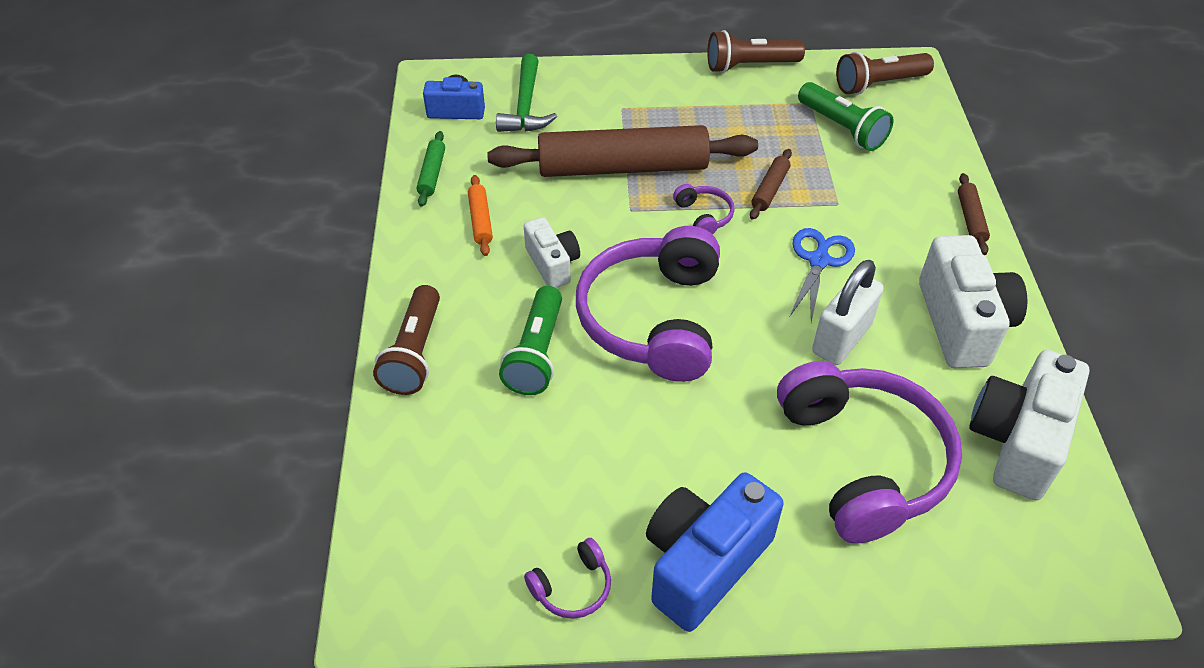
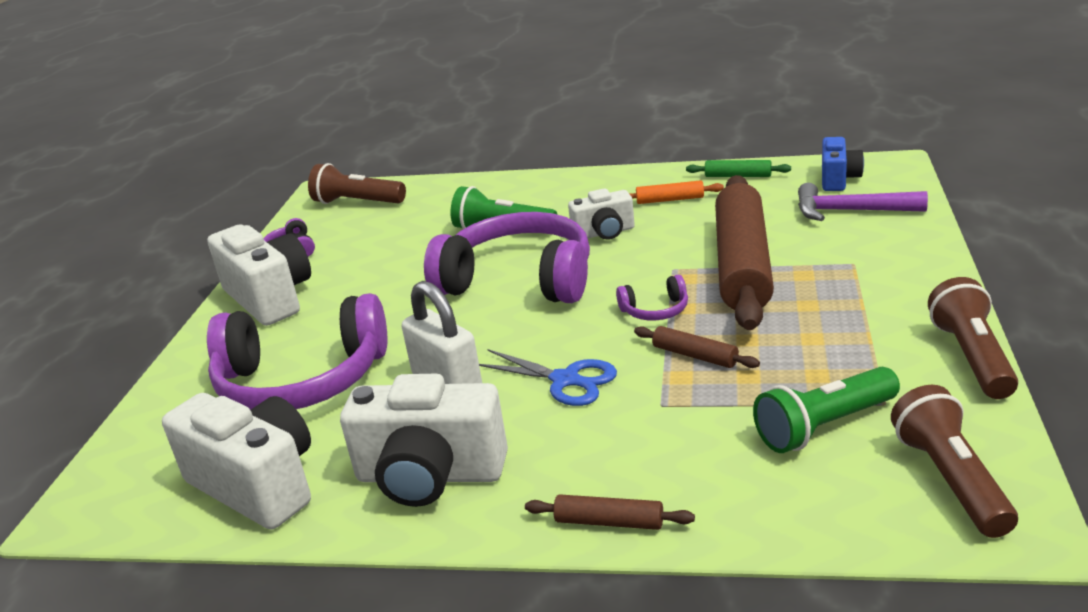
camera: 105 degrees right, 20 degrees down
brown flashlight [373,285,440,395] -> brown flashlight moved to [308,163,406,204]
green hammer [496,54,557,132] -> purple hammer [798,183,928,221]
blue camera [646,472,784,632] -> white camera [207,224,311,326]

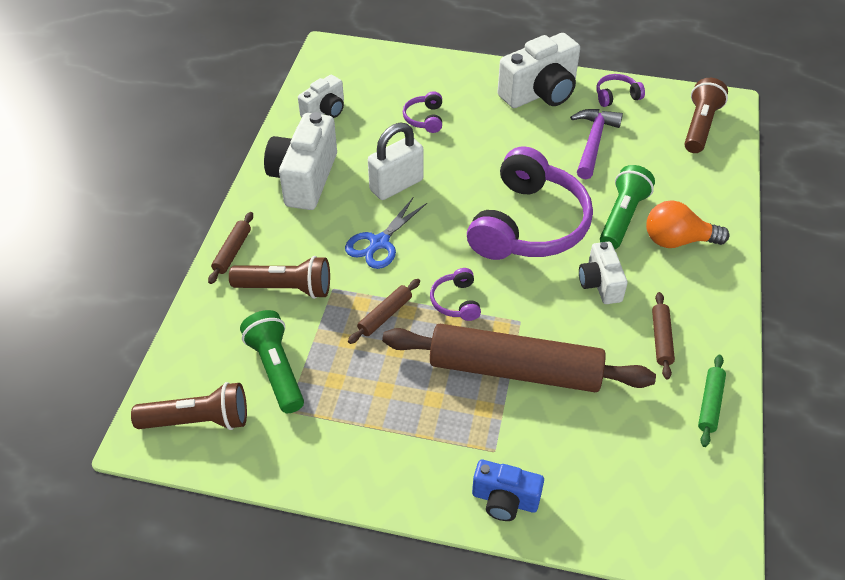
camera: 90 degrees right, 20 degrees up
white camera [162,393,311,529] -> white camera [298,75,344,118], size x0.58
purple headphones [207,293,387,410] -> purple headphones [403,91,442,133], size x0.41
orange rolling pin [629,180,724,204] -> brown rolling pin [652,292,675,380]
purple hammer [798,183,928,221] -> purple hammer moved to [570,109,623,179]
blue camera [822,137,864,191] -> blue camera moved to [472,460,544,521]
brown flashlight [928,277,1018,399] -> brown flashlight moved to [229,256,330,299]
none -> orange light bulb [646,201,729,248]

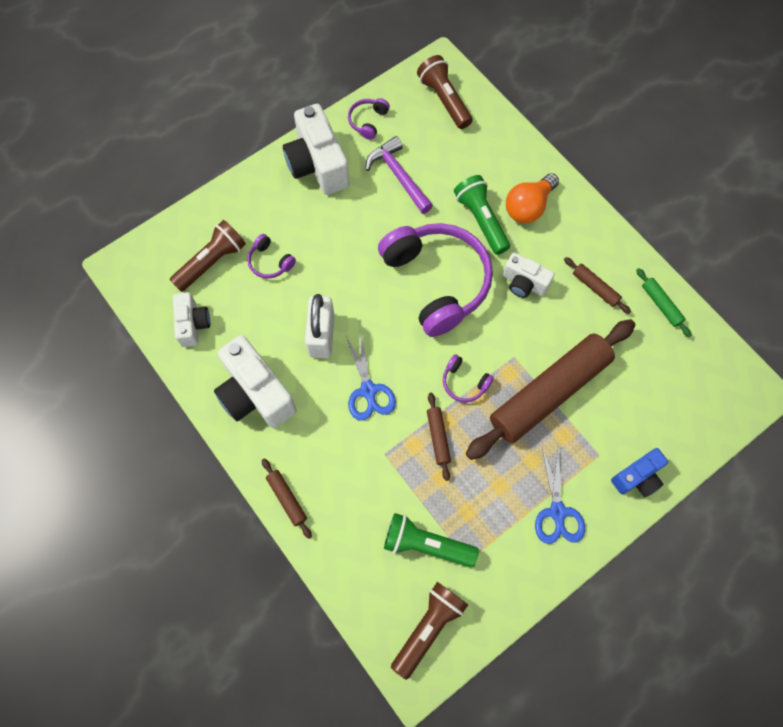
camera: 50 degrees left, 20 degrees up
brown flashlight [229,256,330,299] -> brown flashlight moved to [170,220,246,292]
white camera [497,33,580,108] -> white camera turned 150 degrees clockwise [283,104,350,195]
none -> blue scissors [535,445,585,544]

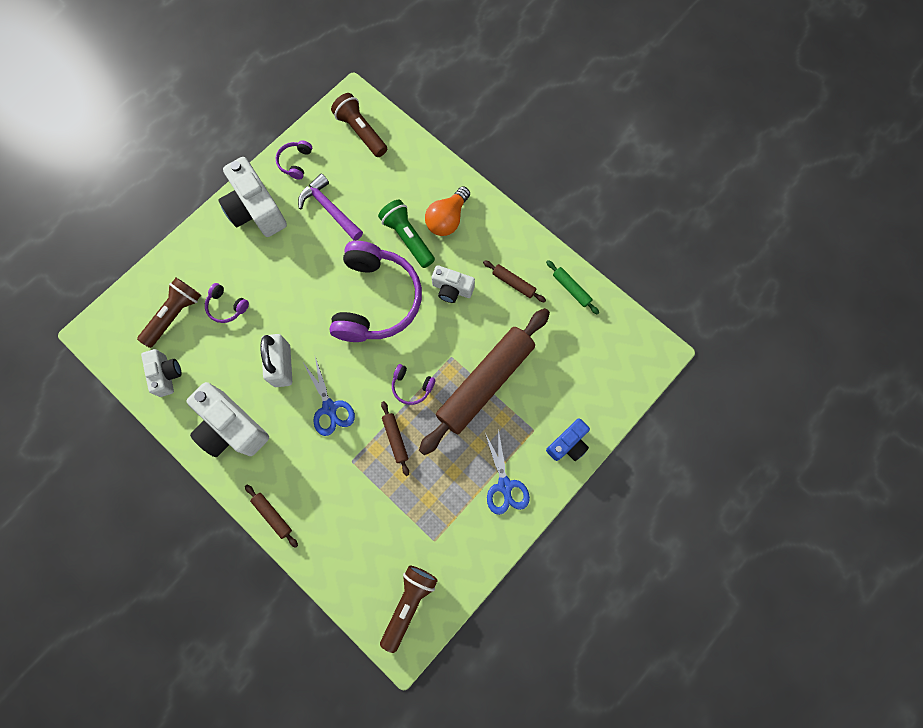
camera: 10 degrees left, 5 degrees up
purple headphones [378,223,493,337] -> purple headphones turned 45 degrees clockwise [329,241,422,342]
green flashlight [384,513,479,567] -> none

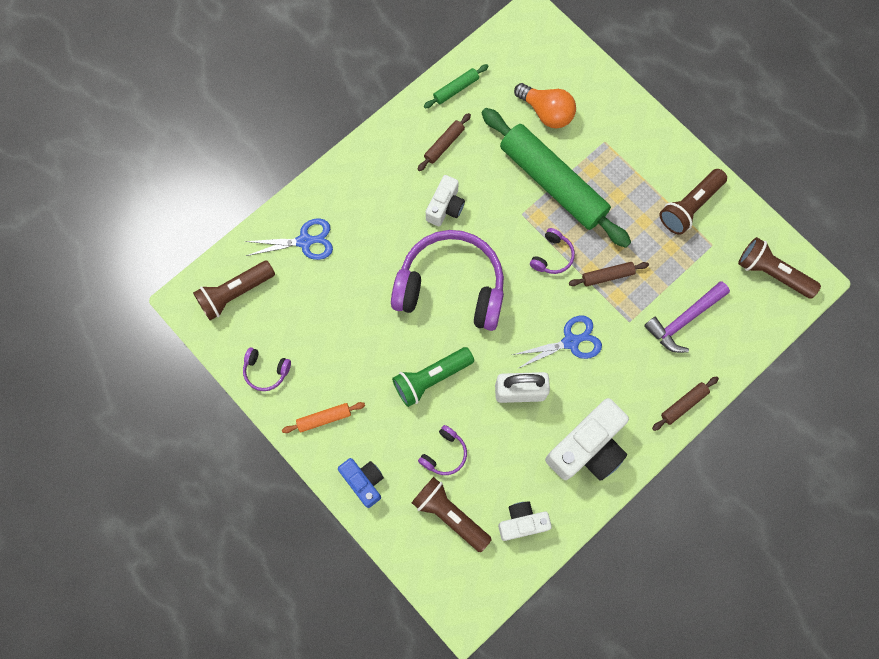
camera: 85 degrees left, 0 degrees up
white camera [219,157,287,237] -> orange rolling pin [282,402,365,433]
purple hammer [298,173,363,241] -> purple hammer moved to [644,281,730,353]
green flashlight [378,200,435,268] -> green flashlight moved to [392,347,474,407]
brown rolling pin [419,308,550,455] -> green rolling pin [481,108,631,248]
orange light bulb [425,186,470,236] -> orange light bulb moved to [514,83,576,128]
blue scissors [485,429,530,515] -> blue scissors moved to [244,218,333,260]
blue camera [546,418,590,461] -> blue camera moved to [338,458,384,508]
none -> brown flashlight [660,169,727,235]

